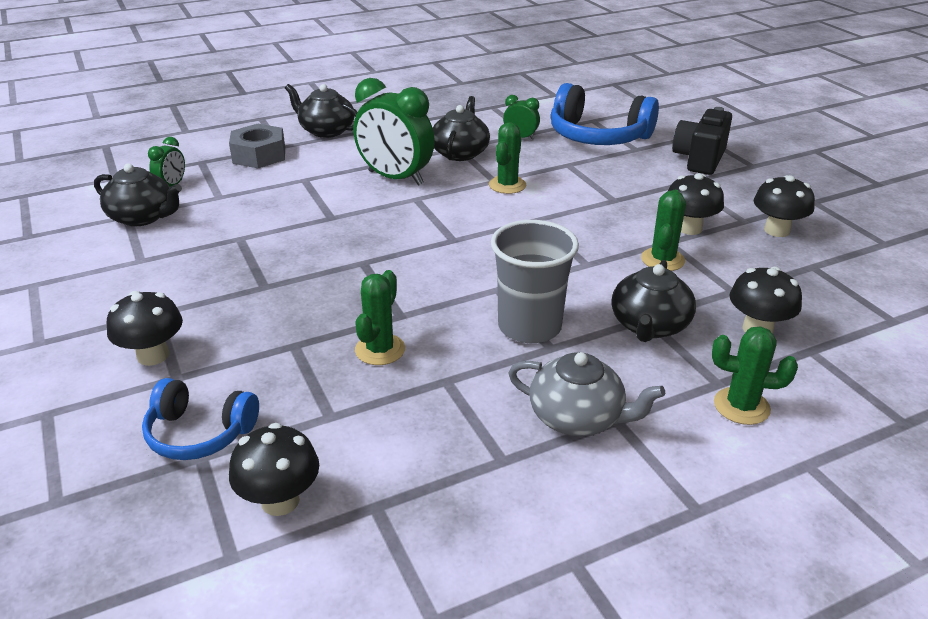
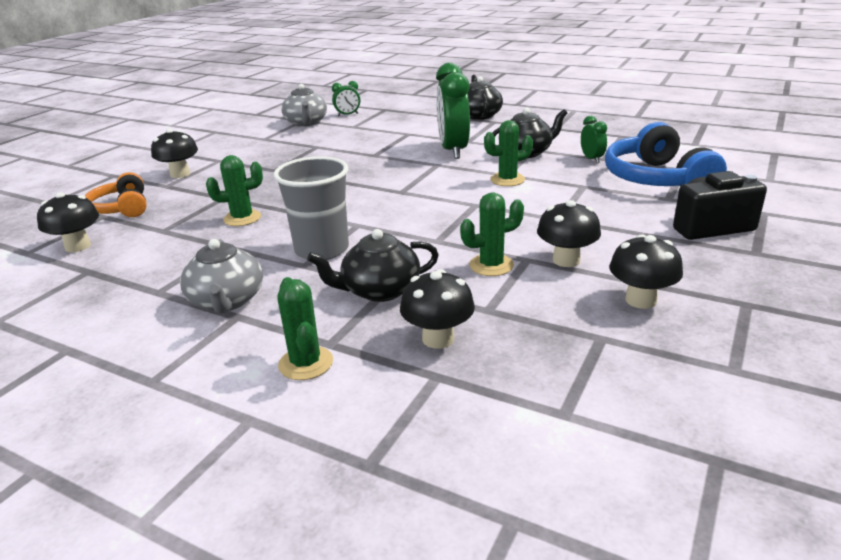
camera: 55 degrees right, 5 degrees down
black teapot [94,163,182,226] -> grey teapot [281,84,327,127]
blue headphones [142,378,259,460] -> orange headphones [85,172,147,217]
grey nut [229,124,285,168] -> none

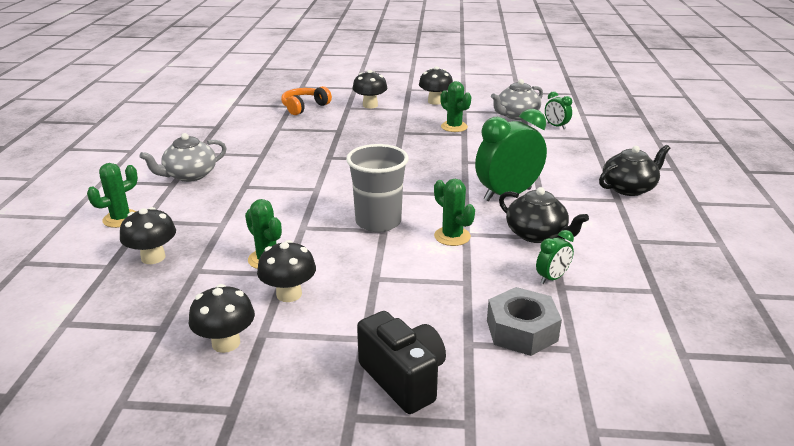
camera: 65 degrees right, 0 degrees up
black mushroom [37,192,99,252] -> black mushroom moved to [419,66,453,105]
green cactus [206,155,263,226] -> green cactus moved to [440,81,471,132]
grey cup [274,156,349,260] -> grey cup moved to [346,144,409,232]
black teapot [307,229,438,302] -> none
blue headphones [605,122,727,186] -> grey nut [487,287,562,356]

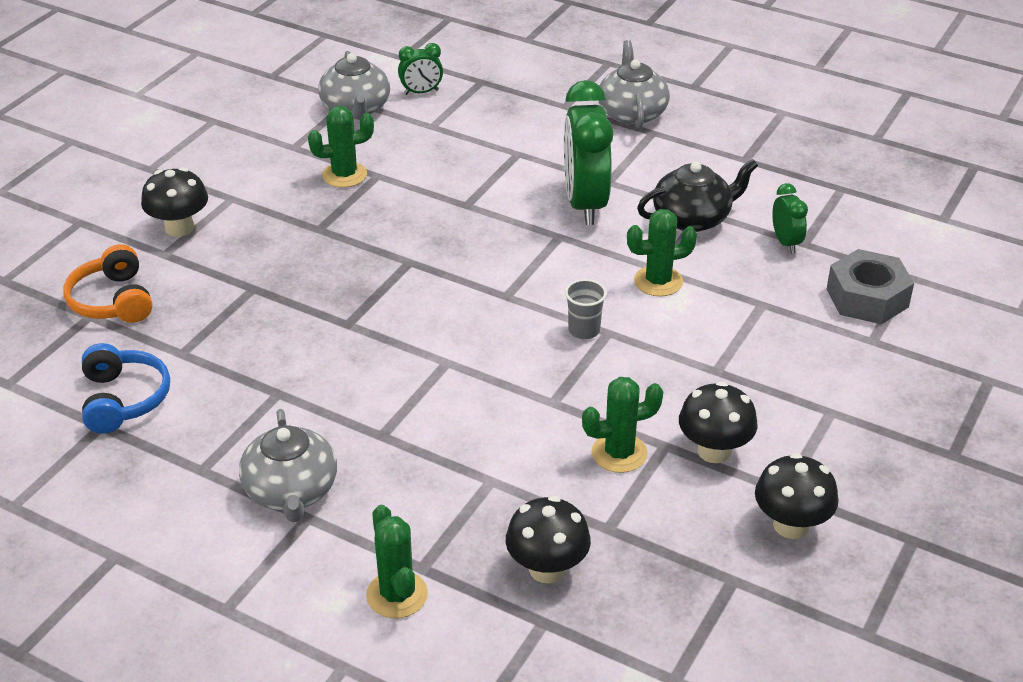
camera: 65 degrees left, 10 degrees up
grey cup [346,144,409,232] -> grey cup [565,279,607,339], size x0.48
black camera [357,311,446,414] -> none
black mushroom [419,66,453,105] -> none
black teapot [599,145,670,196] -> grey teapot [599,40,670,129]
none -> blue headphones [82,343,170,433]

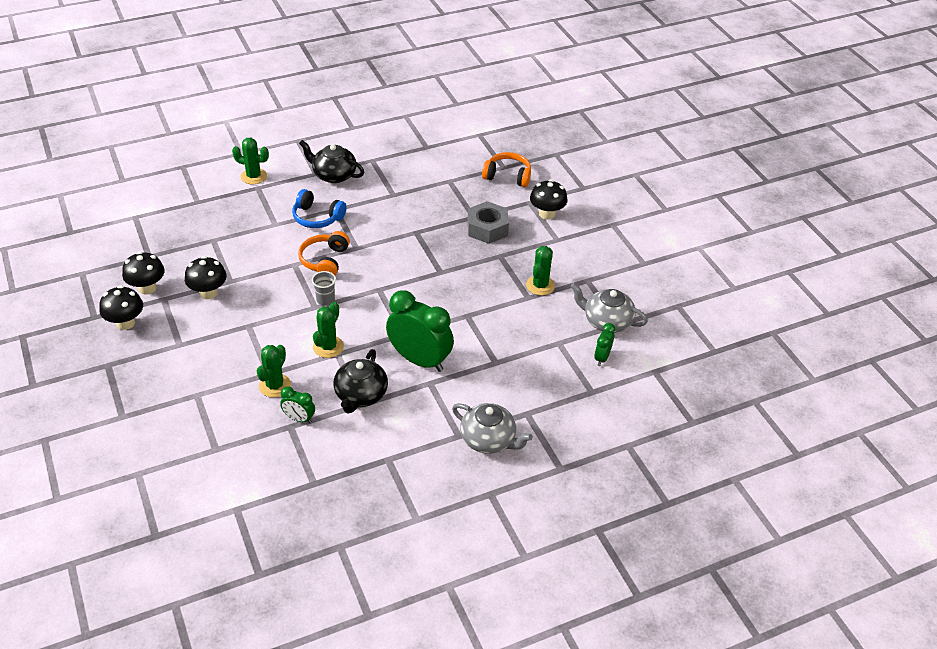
camera: 125 degrees right, 5 degrees up
blue headphones [82,343,170,433] -> blue headphones moved to [292,189,347,228]
grey teapot [239,409,337,522] -> black teapot [299,140,364,183]
black mushroom [506,496,591,583] -> black mushroom moved to [99,286,143,330]
green cactus [582,377,663,473] -> green cactus moved to [257,345,291,398]
grey nut [827,249,914,324] -> grey nut moved to [468,201,509,244]
none -> orange headphones [298,231,350,276]

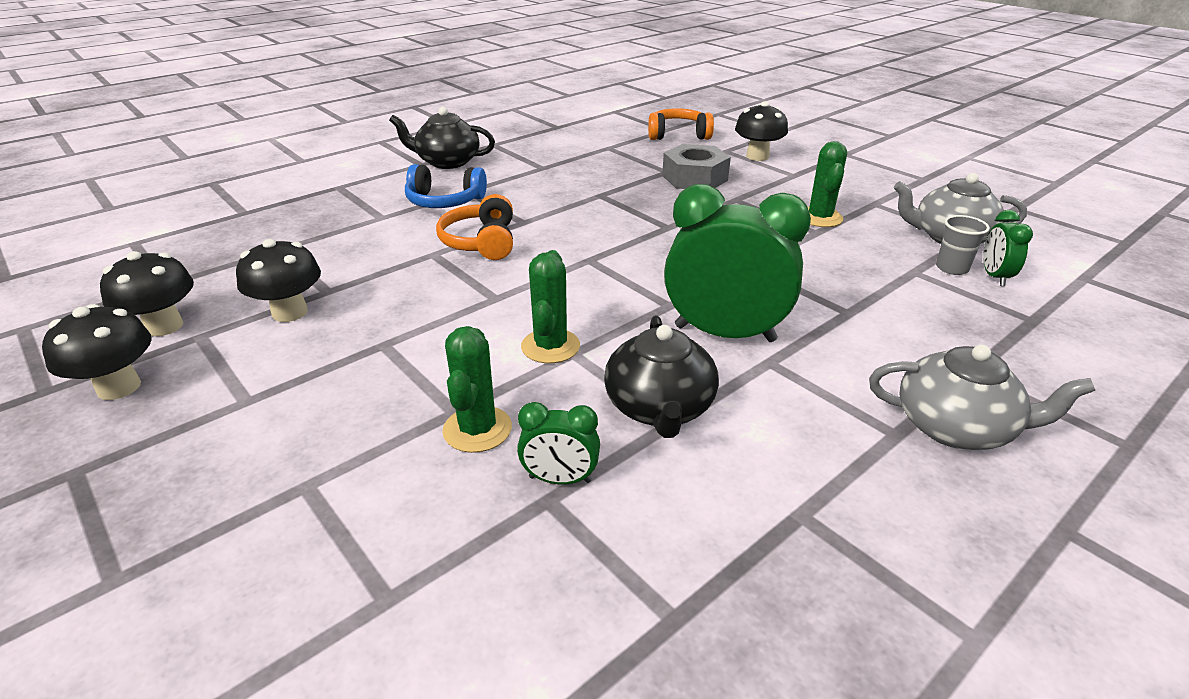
camera: 15 degrees left, 10 degrees down
green cactus [232,138,269,184] -> none
grey cup [312,271,336,306] -> grey cup moved to [936,215,990,275]

